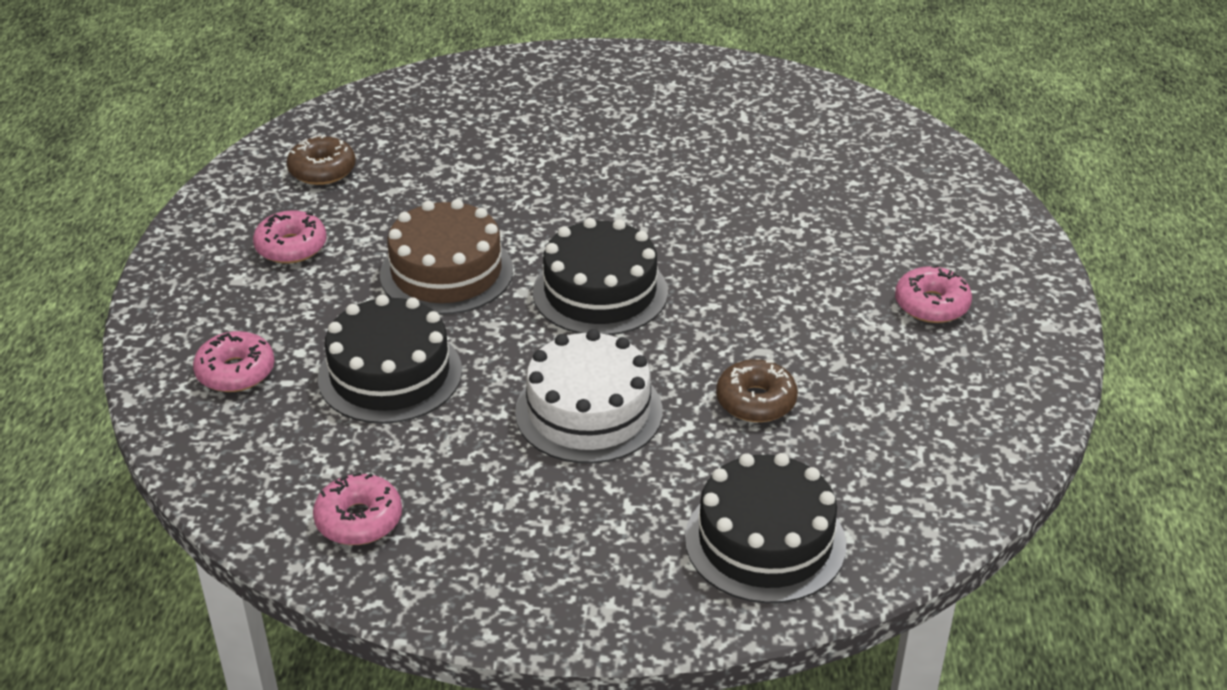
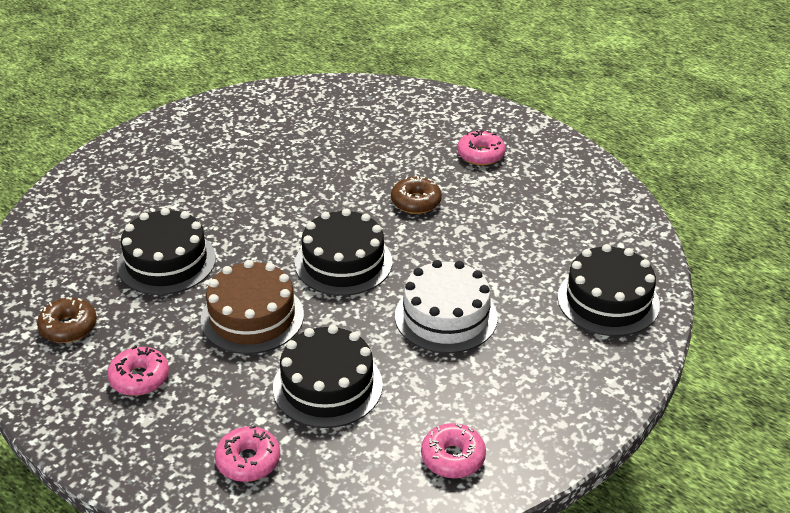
camera: 55 degrees left, 0 degrees up
brown donut [716,359,798,422] -> brown donut moved to [391,176,442,214]
none -> black cake [117,208,216,295]

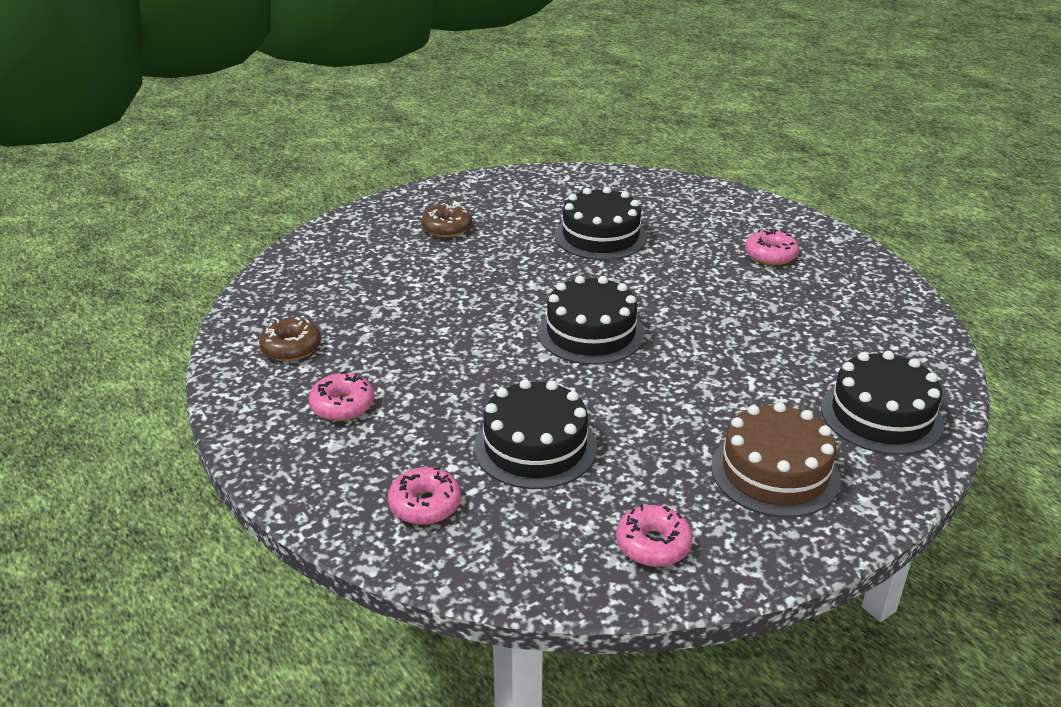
camera: 15 degrees right, 5 degrees down
black cake [117,208,216,295] -> black cake moved to [555,187,647,260]
brown cake [200,260,304,354] -> brown cake moved to [711,402,841,517]
brown donut [391,176,442,214] -> brown donut moved to [421,203,472,237]
white cake [395,260,498,353] -> none

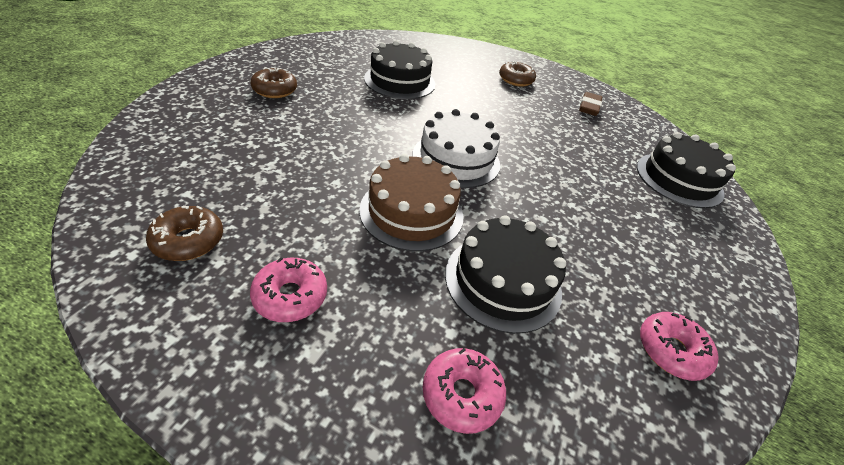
camera: 35 degrees left, 10 degrees up
black cake [538,276,644,365] -> white cake [412,109,500,188]
brown cake [711,402,841,517] -> brown cake moved to [359,154,463,251]
pink donut [745,229,799,265] -> brown donut [499,61,536,87]
none -> brown eraser [579,92,602,116]

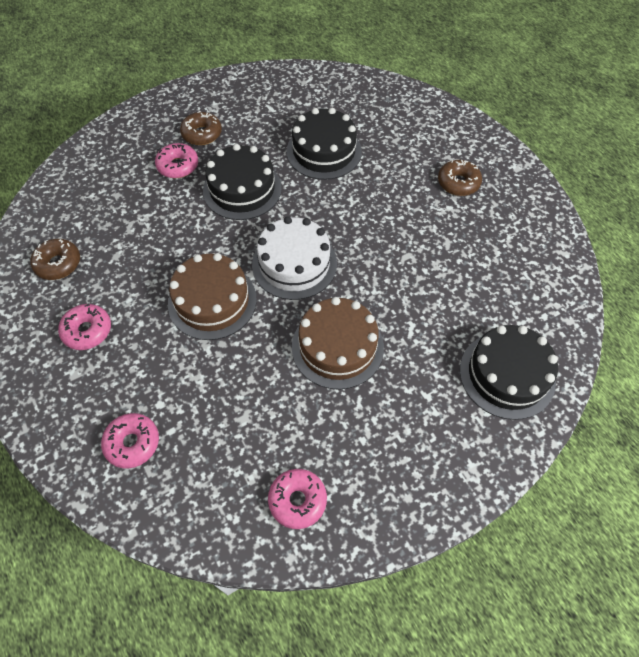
camera: 40 degrees right, 15 degrees up
black cake [445,216,566,334] -> black cake moved to [203,144,282,220]
brown eraser [579,92,602,116] -> none
none -> pink donut [155,143,198,178]
none -> brown cake [292,297,384,389]

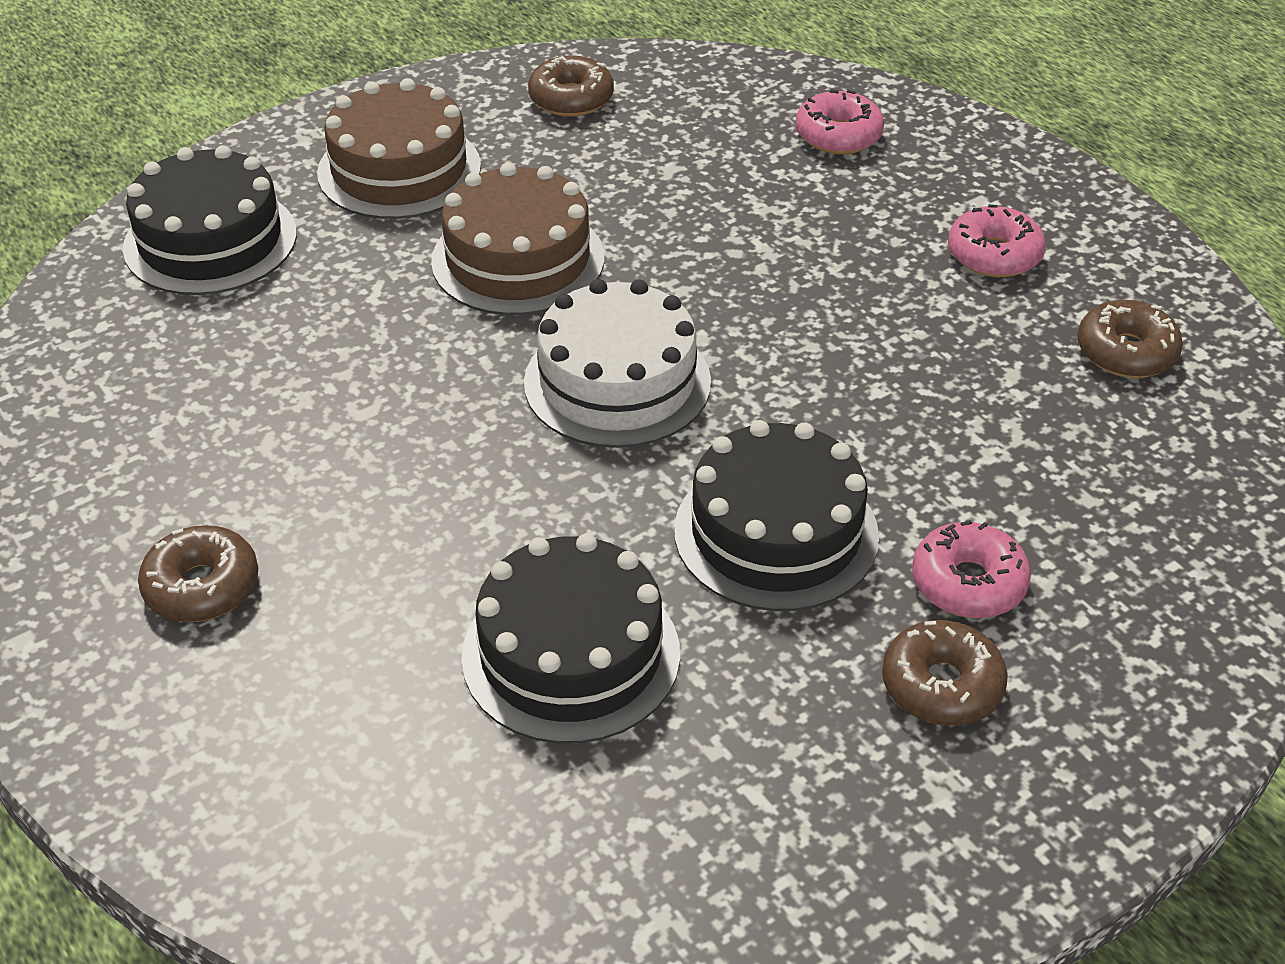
camera: 175 degrees right, 15 degrees down
brown cake [168,253,257,340] -> brown cake moved to [317,78,481,219]
pink donut [268,469,327,529] -> brown donut [528,55,614,117]

